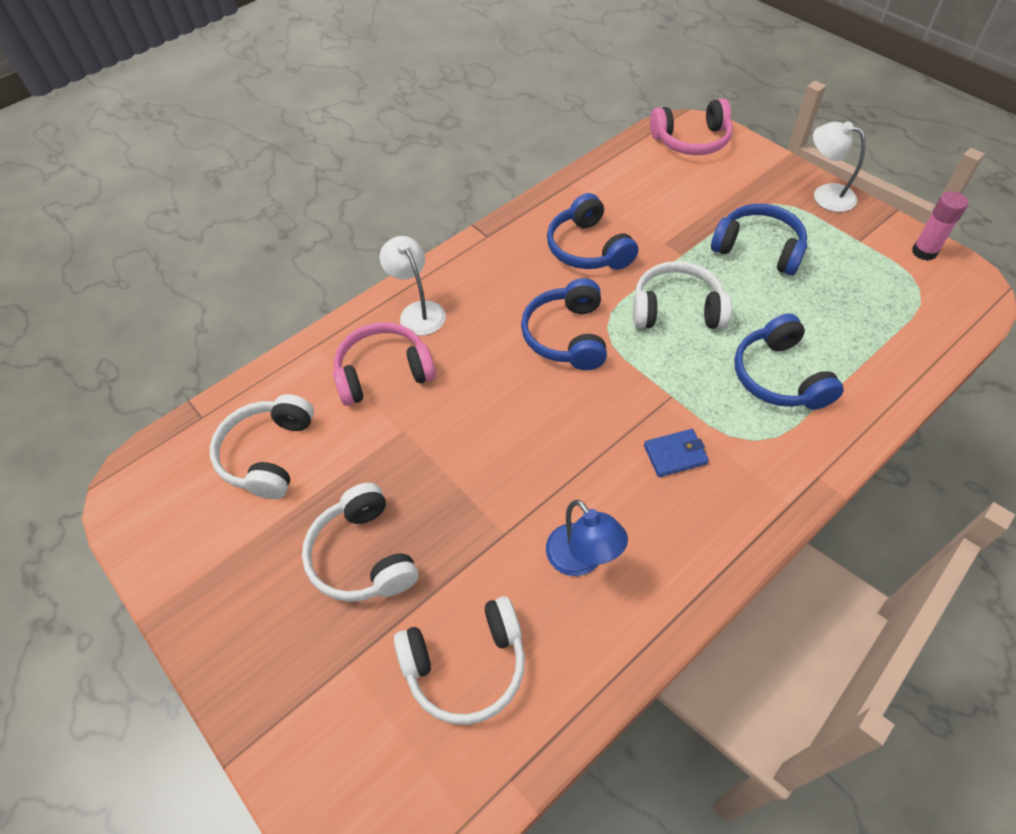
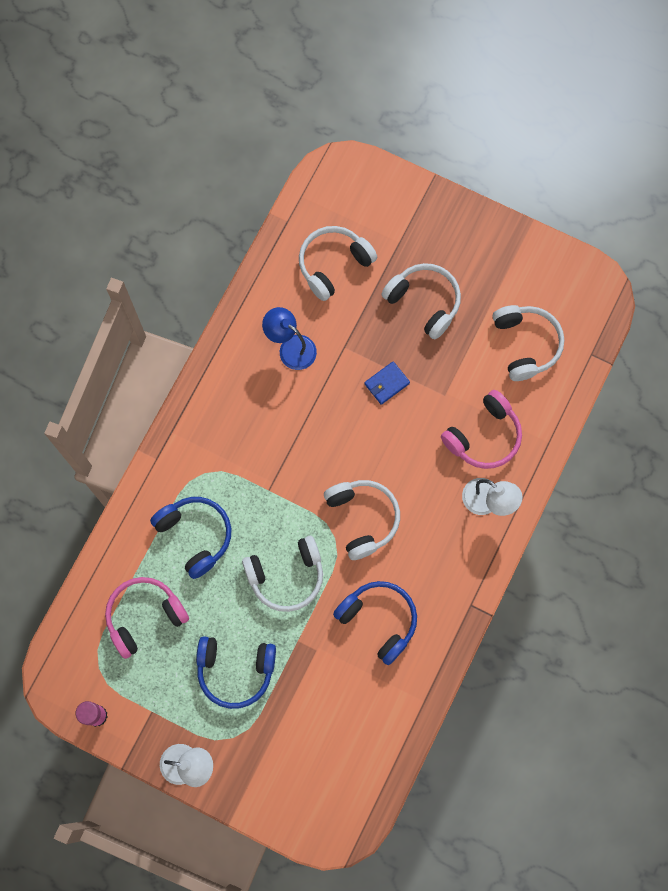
camera: 155 degrees right, 20 degrees up
blue headphones [521,278,607,370] -> white headphones [324,480,400,560]
blue wallet [644,429,709,477] -> blue wallet moved to [364,361,410,405]
pink headphones [650,99,733,155] -> pink headphones moved to [105,577,189,659]

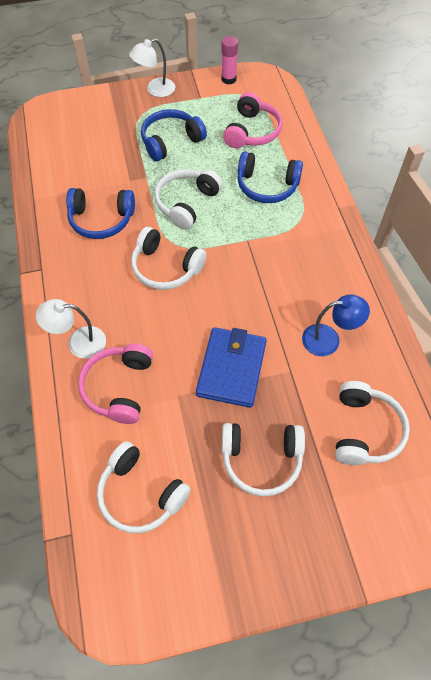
camera: 140 degrees right, 15 degrees down
blue wallet [364,361,410,405] -> blue wallet [196,327,267,408], size x1.96

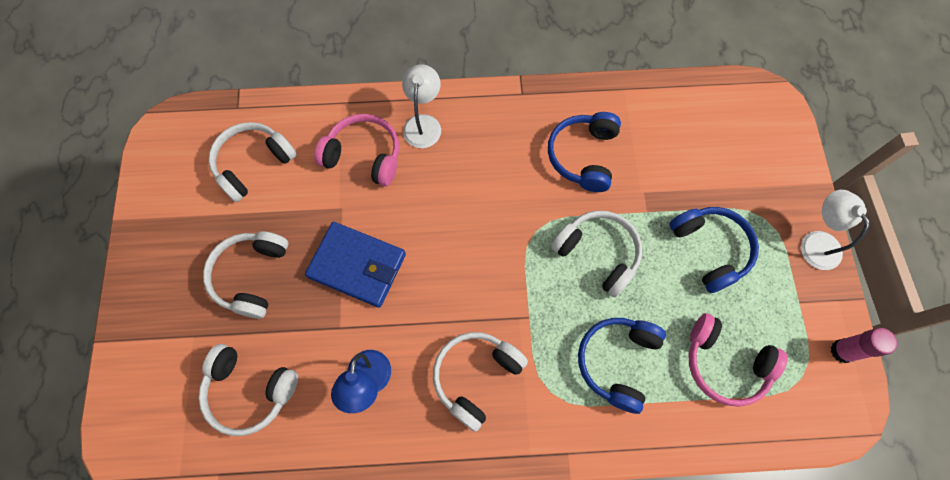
camera: 100 degrees right, 10 degrees up
white headphones [131,227,206,290] -> white headphones moved to [433,332,528,432]

